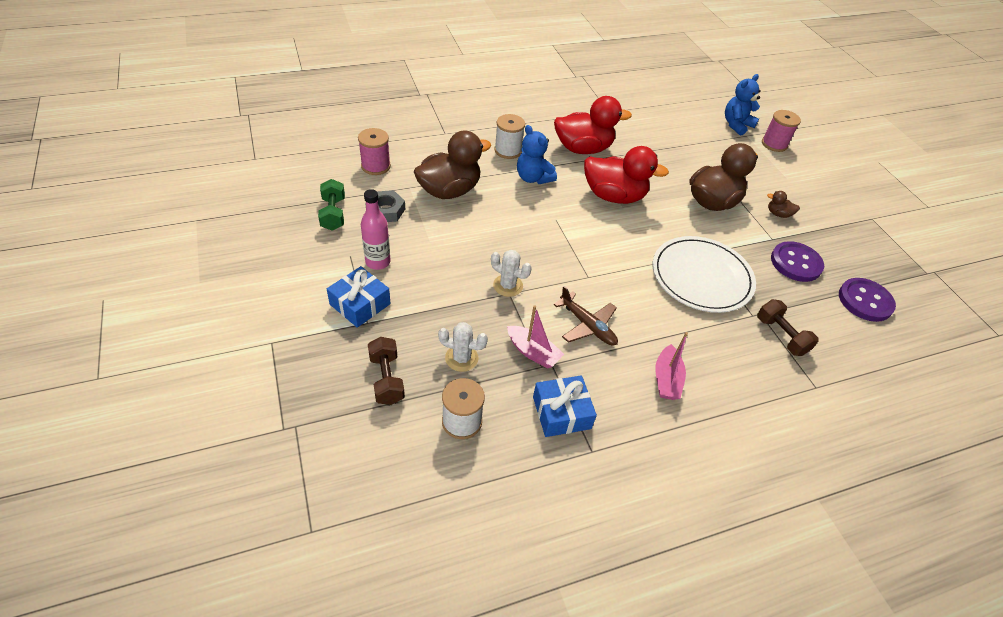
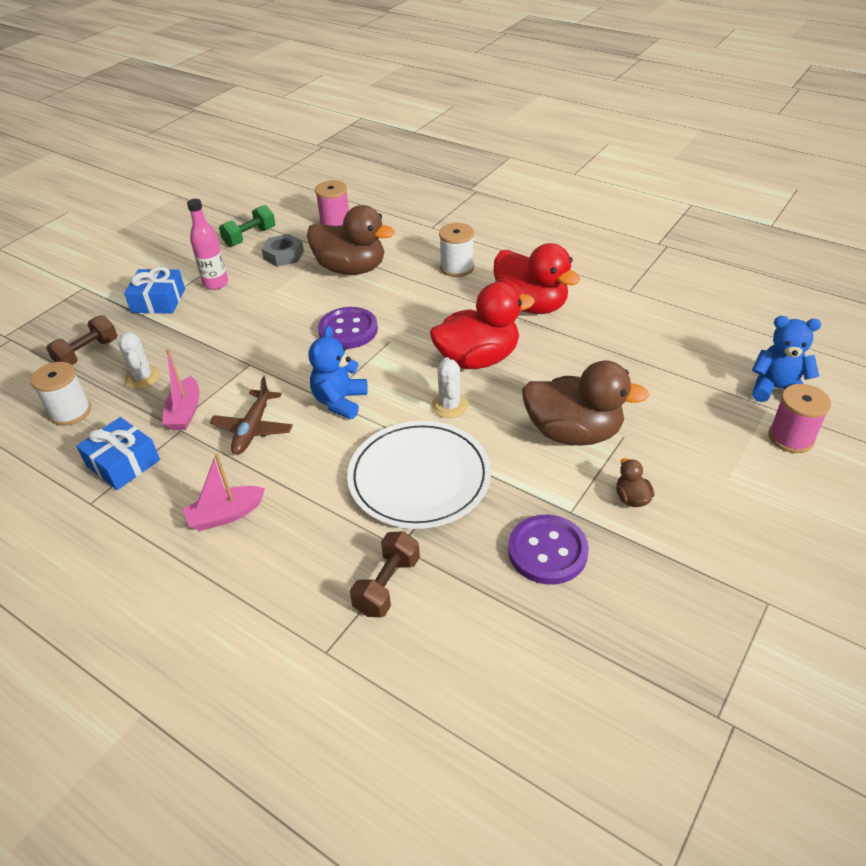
camera: 60 degrees right, 5 degrees down
white cactus [491,250,532,297] -> white cactus moved to [432,357,468,418]
blue teddy bear [517,125,557,184] -> blue teddy bear moved to [308,326,368,419]
red duck [584,146,669,204] -> red duck turned 90 degrees counterclockwise [430,282,535,369]
purple button [839,278,896,322] -> purple button moved to [318,307,378,349]

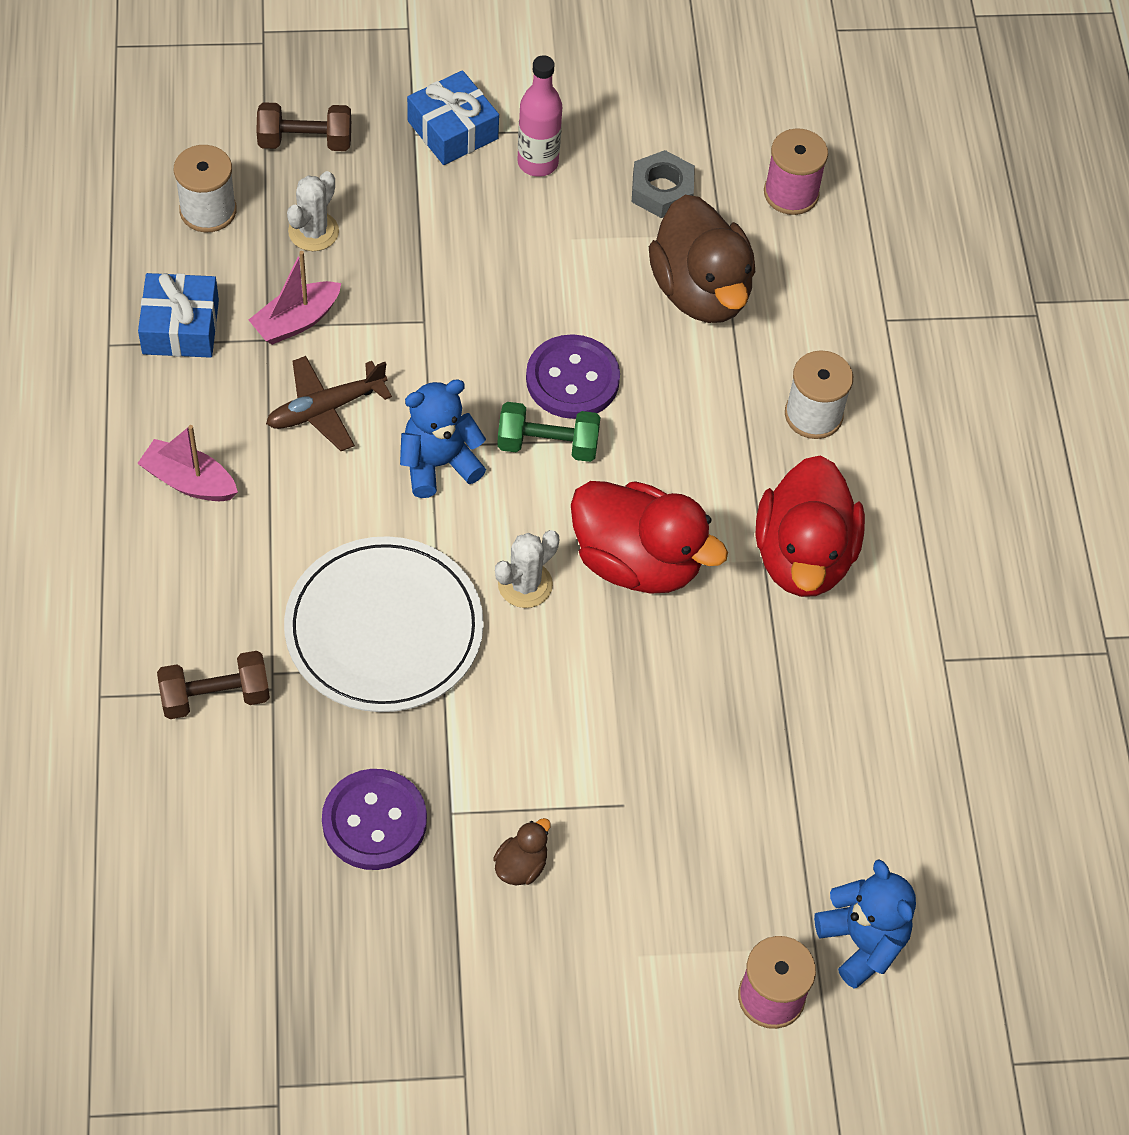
camera: 45 degrees right, 15 degrees up
green dumbbell [219,205,275,247] -> green dumbbell moved to [497,402,600,462]
brown duck [522,361,650,446] -> none

